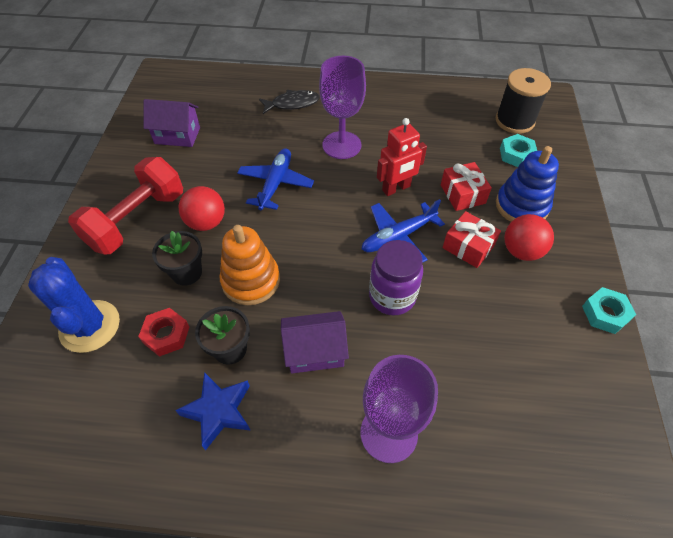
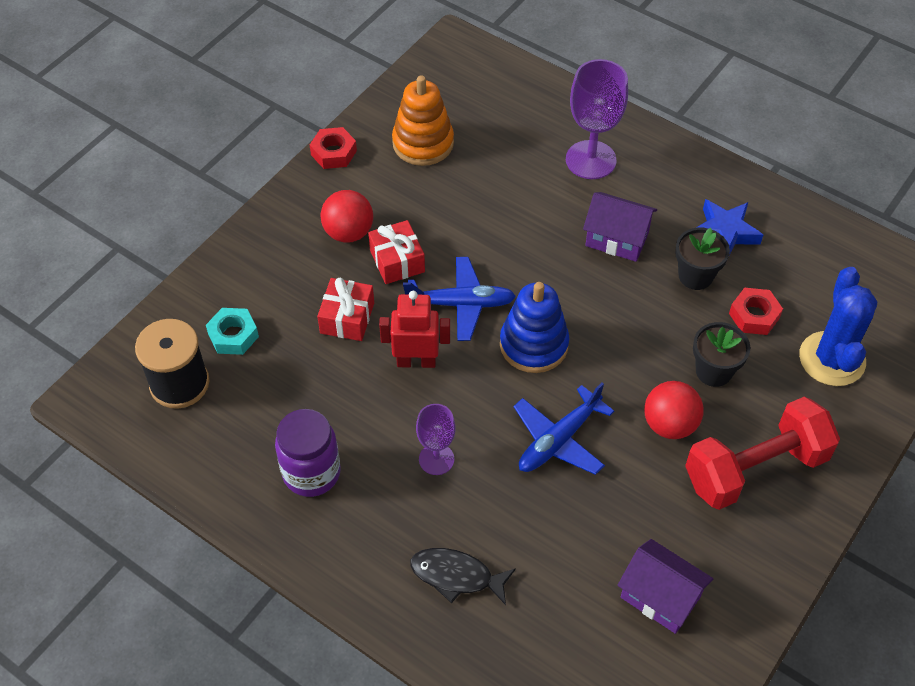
camera: 150 degrees left, 0 degrees up
orange stacking toy [219,225,280,305] -> orange stacking toy moved to [392,75,454,166]
purple goblet [319,56,366,159] -> purple goblet [416,404,456,475], size x0.60
purple jar [369,240,423,315] -> purple jar moved to [275,409,341,497]
blue stacking toy [496,146,559,222] -> blue stacking toy moved to [500,282,569,373]
turquoise nut [582,287,636,334] -> red nut [310,127,357,169]

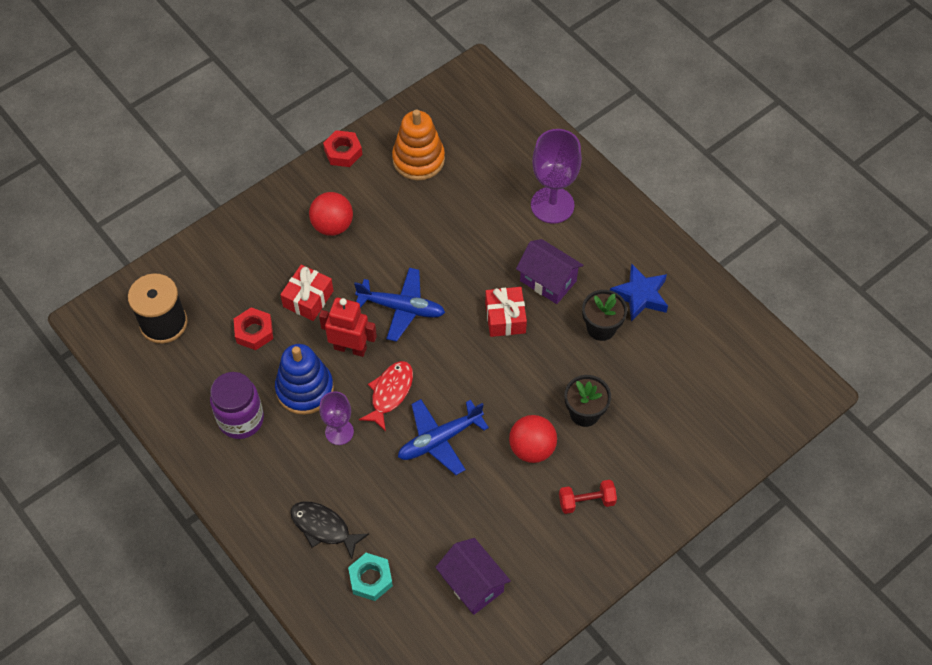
camera: 15 degrees right, 5 degrees up
turquoise nut [206,308,259,355] -> turquoise nut moved to [348,553,393,601]
red gift [368,220,425,284] -> red gift moved to [485,287,527,337]
blue stacking toy [500,282,569,373] -> blue stacking toy moved to [275,344,334,415]
red dumbbell [685,397,840,510] -> red dumbbell [559,480,617,514], size x0.47
red nut [729,288,783,335] -> red nut moved to [234,307,273,350]
blue cactus [799,267,877,386] -> none
none -> red fish [359,361,413,431]

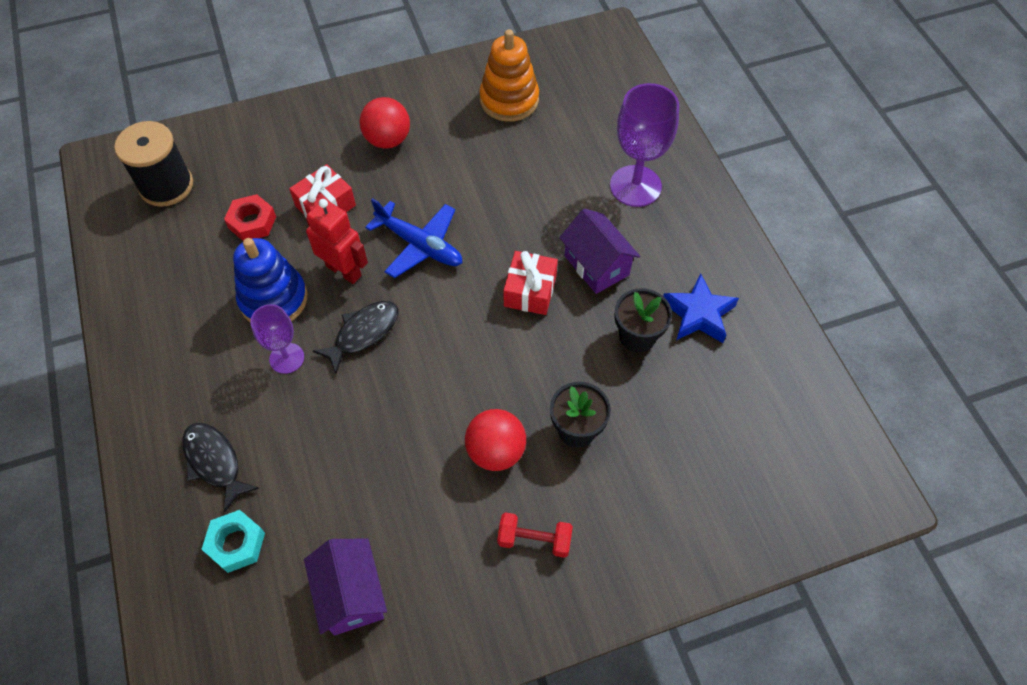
camera: 20 degrees right, 0 degrees up
purple jar [210,372,264,439] -> none
red nut [323,130,362,167] -> none
red fish [359,361,413,431] -> black fish [313,301,398,374]
blue plane [398,399,489,475] -> none

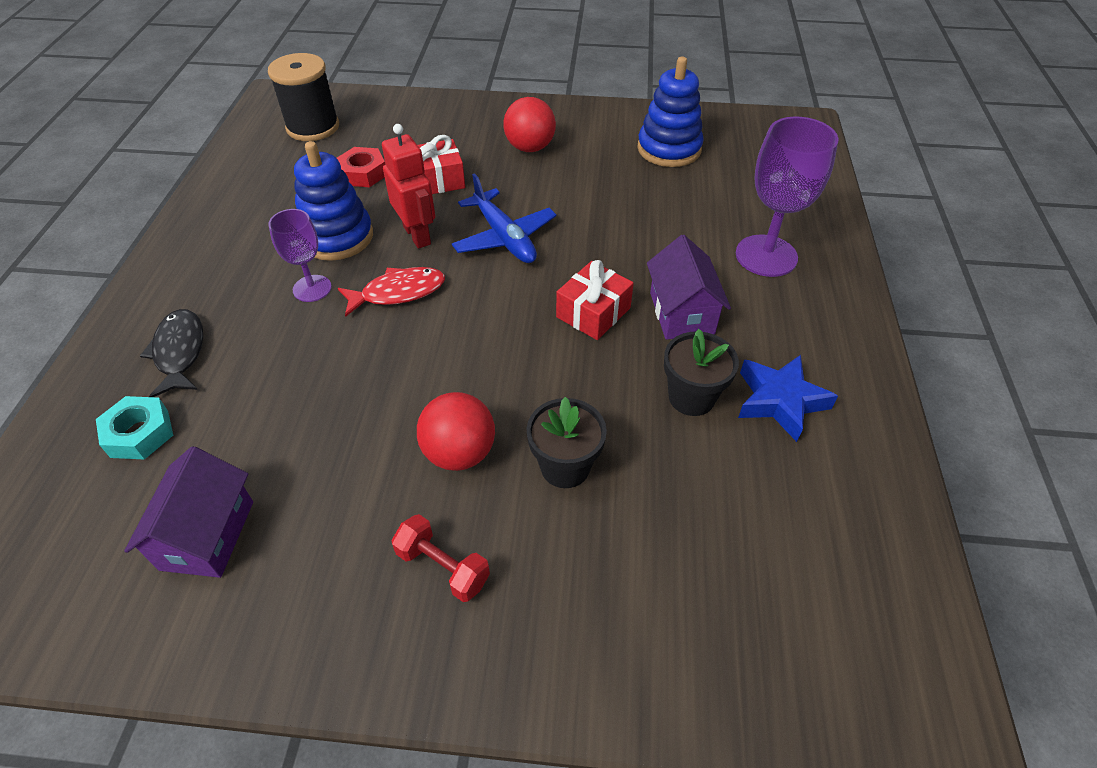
camera: 25 degrees right, 10 degrees down
black fish [313,301,398,374] -> red fish [338,267,445,317]
orange stacking toy [479,29,539,122] -> blue stacking toy [637,57,704,167]

